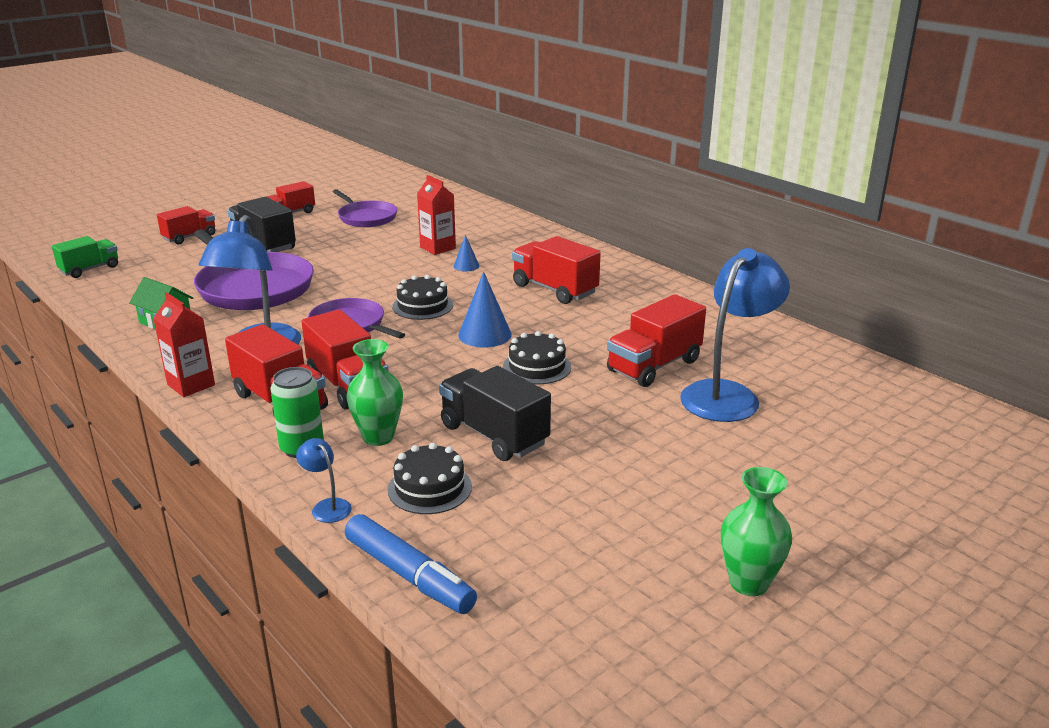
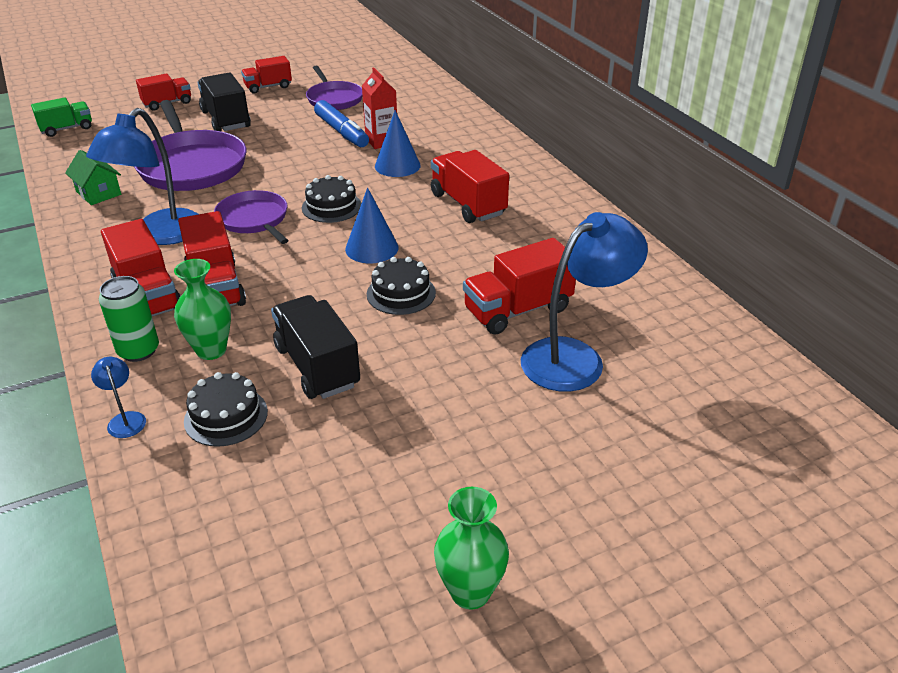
camera: 15 degrees right, 10 degrees up
red carton [153,293,215,397] -> none
blue marker [345,514,477,614] -> blue marker moved to [314,100,369,147]
blue cone [454,235,479,271] -> blue cone [375,110,421,177], size x1.77

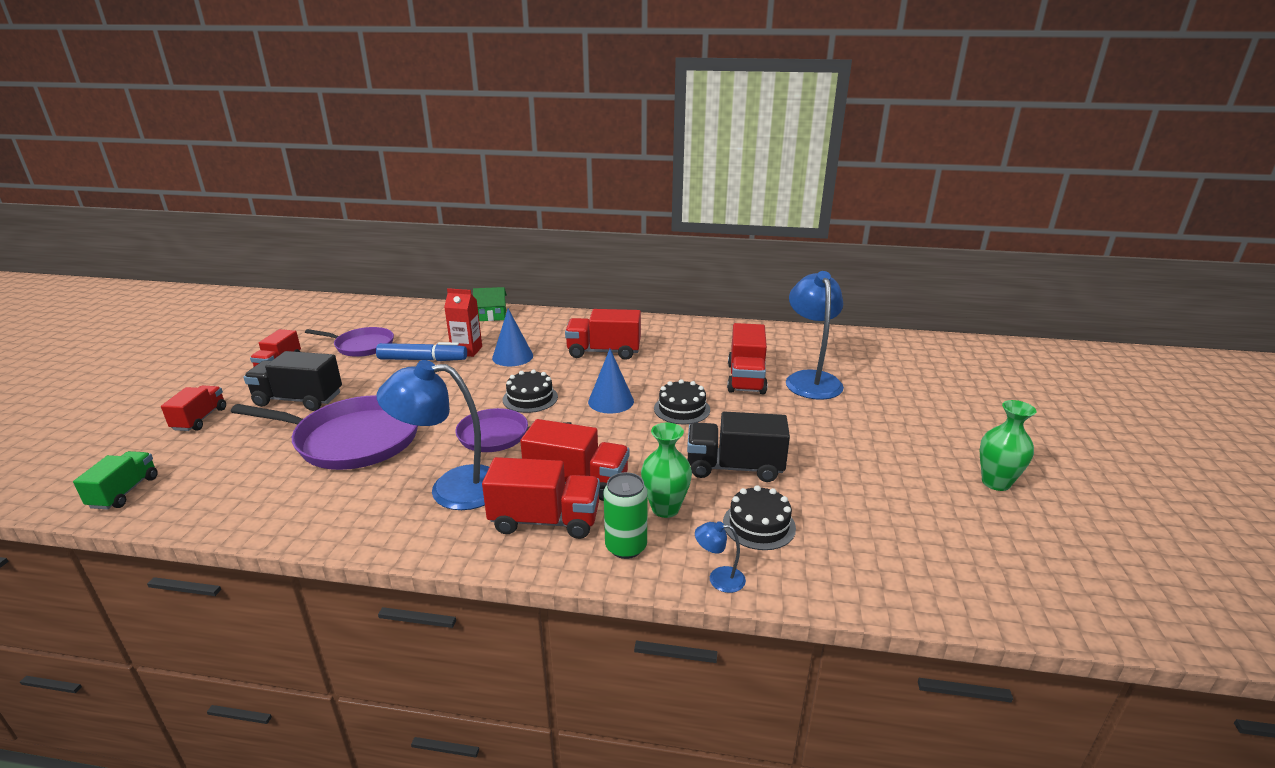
camera: 55 degrees left, 10 degrees down
green house [65,150,121,205] -> green house moved to [473,287,507,321]
blue lamp [86,108,198,245] -> blue lamp turned 120 degrees clockwise [376,360,489,510]

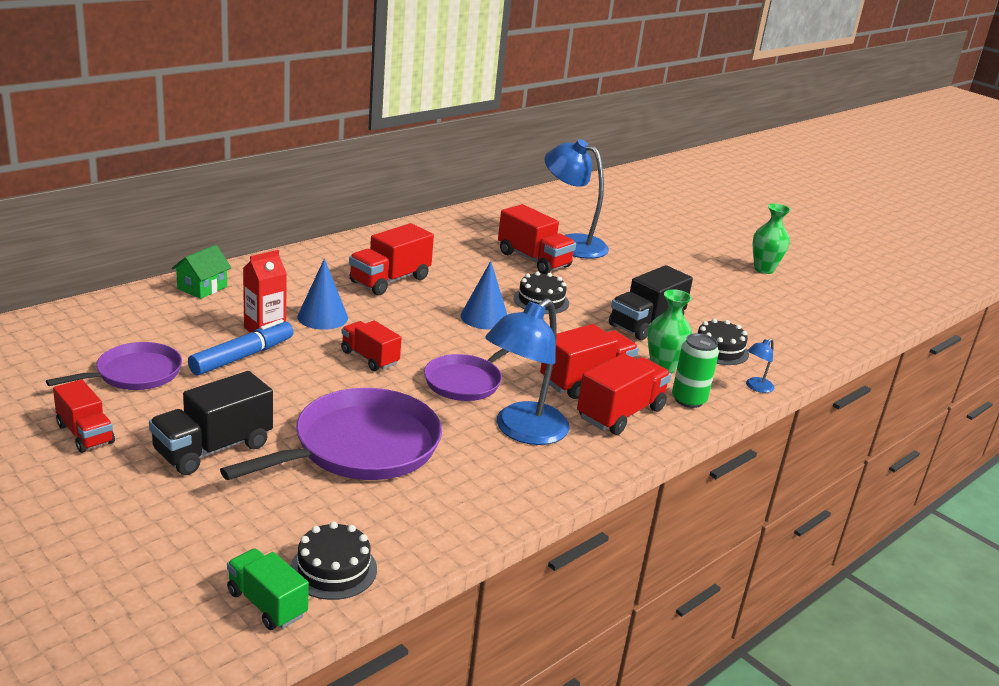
camera: 55 degrees left, 0 degrees up
red truck [161,385,226,431] -> red truck moved to [341,321,402,371]
black cake [503,370,558,413] -> black cake moved to [290,522,377,600]

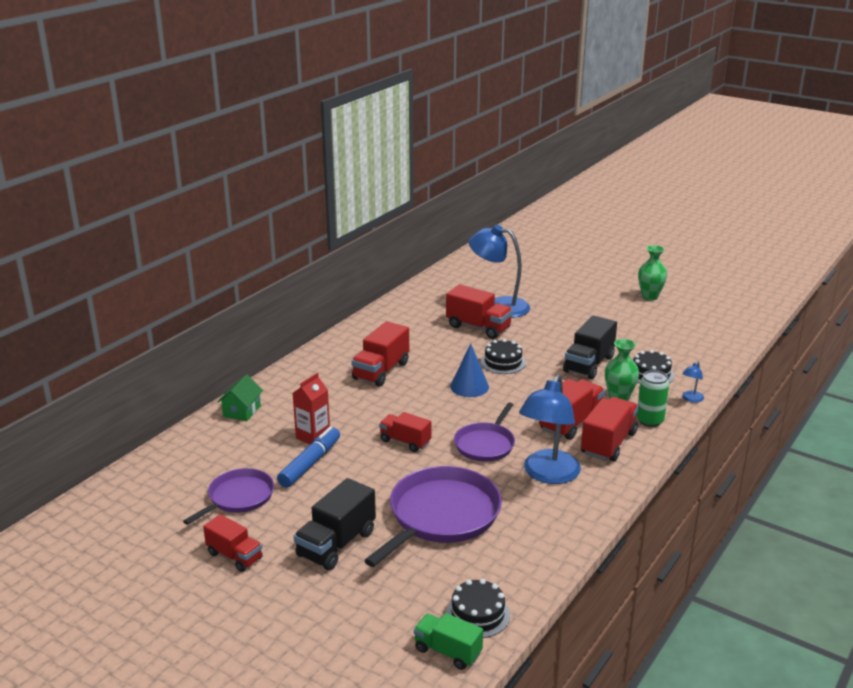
camera: 10 degrees left, 0 degrees up
blue cone [297,259,348,330] -> none

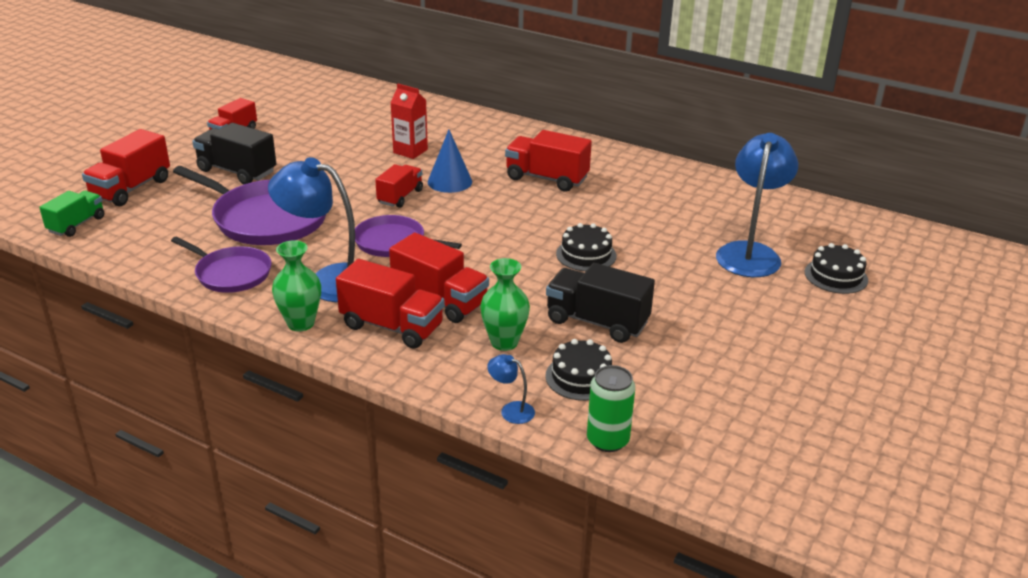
camera: 85 degrees right, 5 degrees up
purple pan [183,468,274,525] -> purple pan moved to [171,237,272,293]
green house [217,375,263,421] -> none
blue marker [277,426,340,488] -> none
red truck [446,285,513,339] -> red truck moved to [82,129,170,206]
black cake [446,579,510,638] -> black cake moved to [804,243,868,294]
blue cone [450,343,489,397] -> blue cone moved to [428,130,472,193]
green can [636,370,669,427] -> green can moved to [587,365,635,452]
green vase [638,245,667,301] -> green vase moved to [272,240,321,331]

